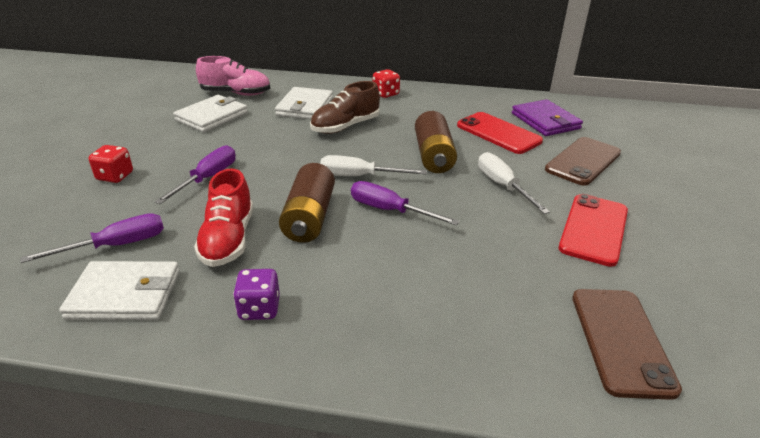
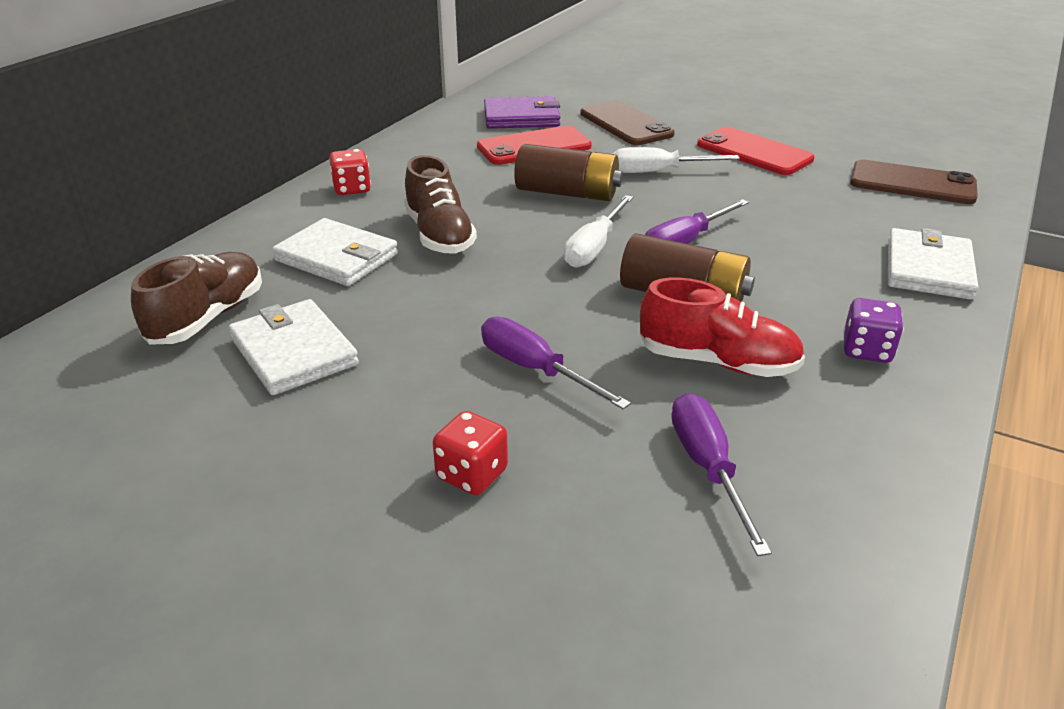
camera: 70 degrees left, 0 degrees up
white wallet [59,261,180,320] -> white wallet moved to [888,228,978,300]
pink shoe [196,56,270,96] -> brown shoe [131,252,262,345]

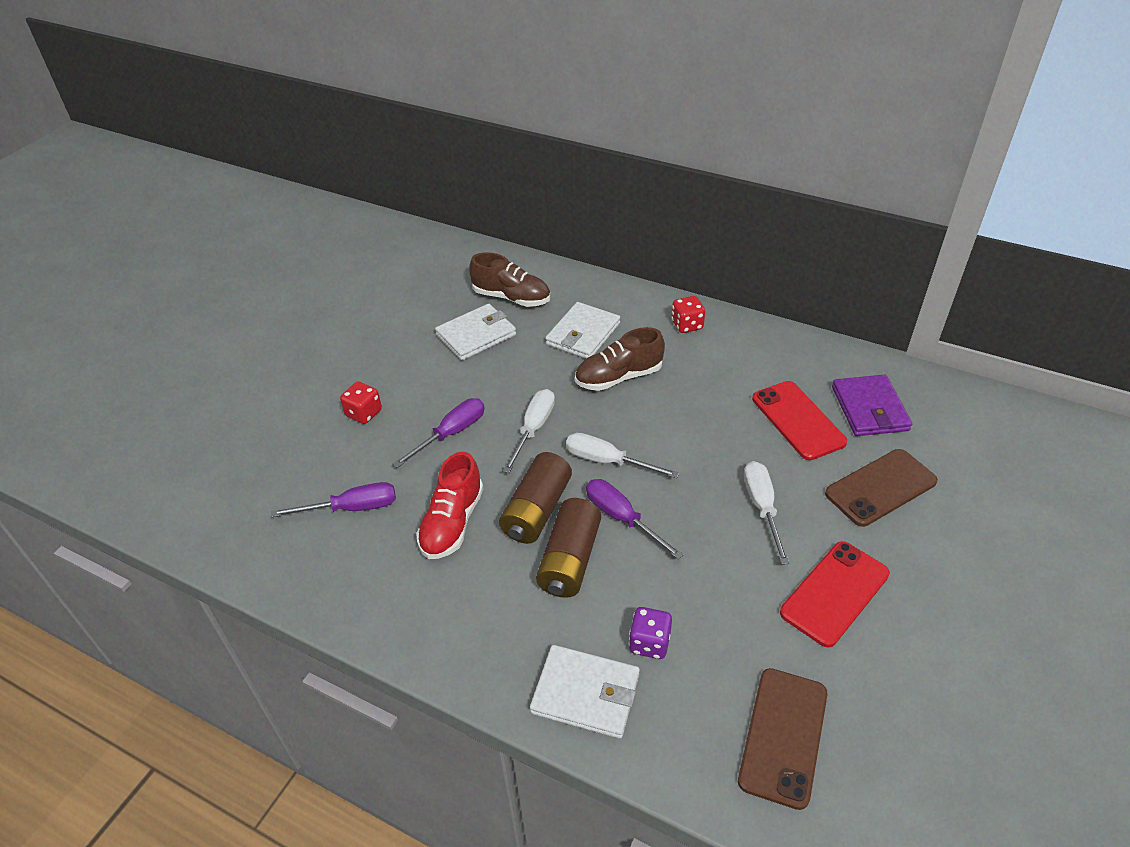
camera: 90 degrees right, 10 degrees up
brown battery [514,144,623,201] -> brown battery moved to [536,498,601,598]
purple dice [843,298,904,363] -> purple dice moved to [629,607,672,659]
none -> white screwdriver [503,389,555,473]

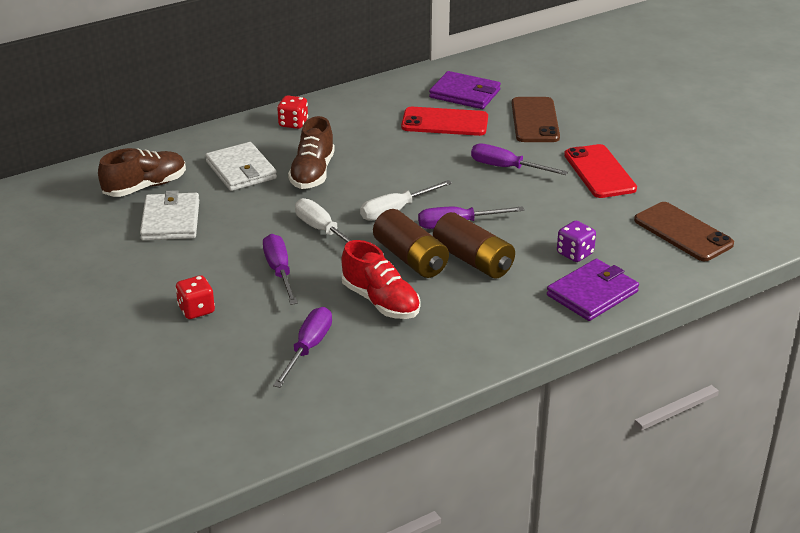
camera: 60 degrees left, 10 degrees down
white wallet [530,645,640,739] -> purple wallet [547,259,639,321]
white screwdriver [744,461,789,565] -> purple screwdriver [471,143,568,175]

